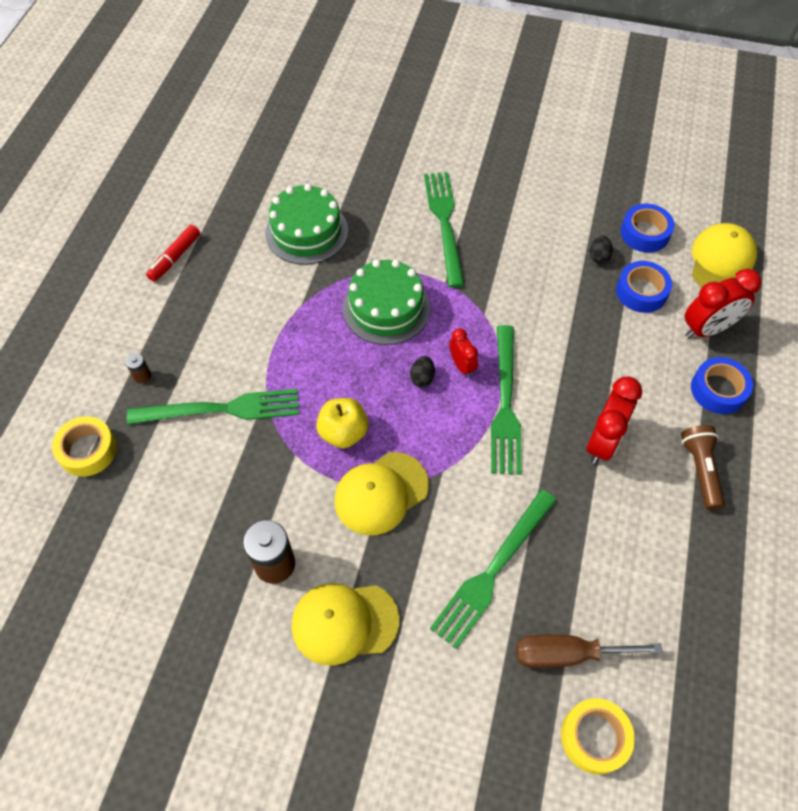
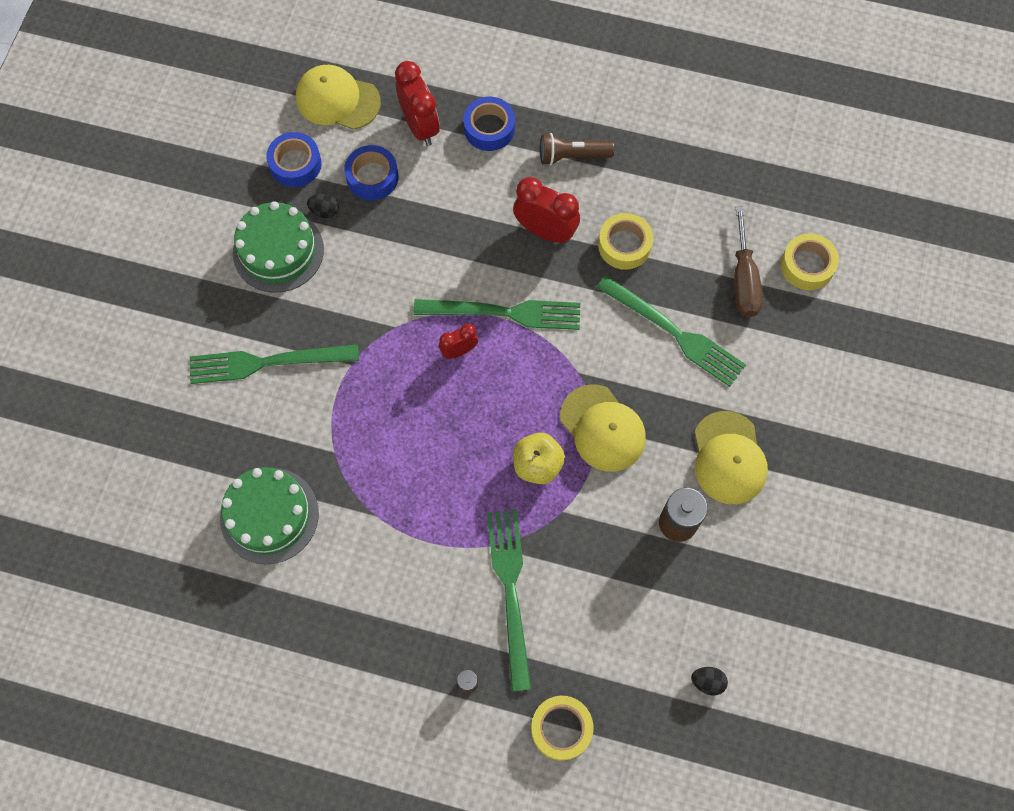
camera: 90 degrees left, 10 degrees up
red marker [146,225,200,282] -> none
green cake [343,259,430,345] -> green cake moved to [233,201,324,293]
black egg [410,356,435,387] -> black egg moved to [691,667,728,695]
none -> yellow tape [598,213,653,270]

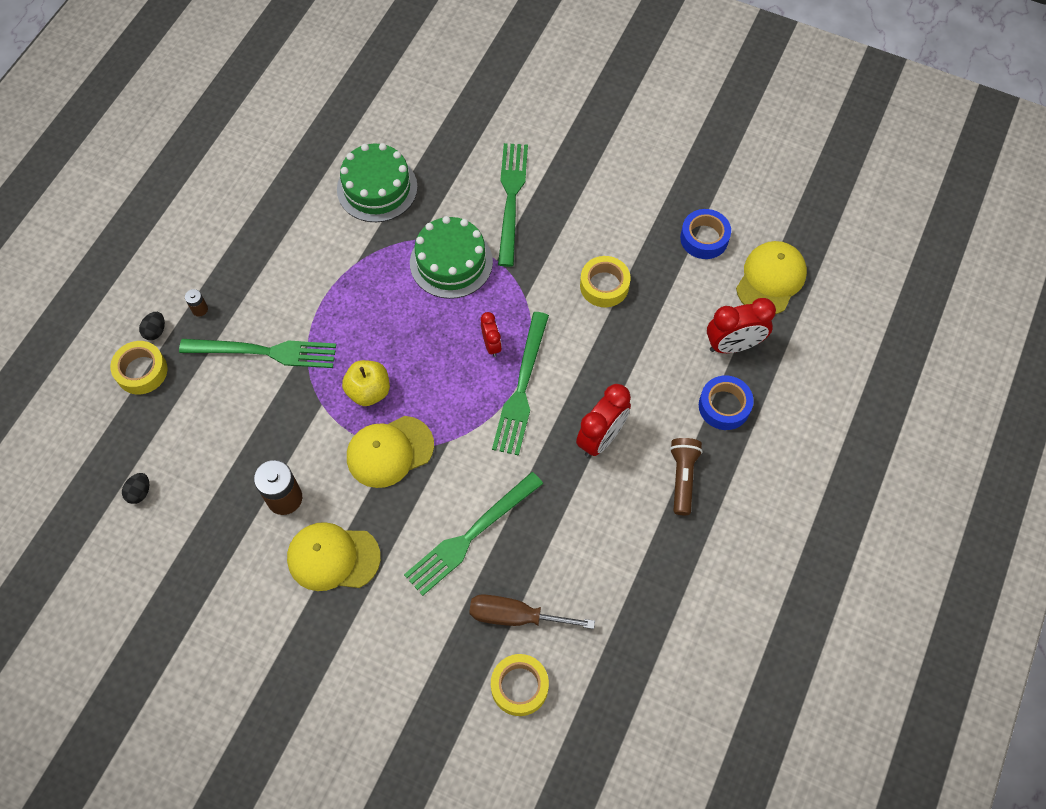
camera: 100 degrees right, 5 degrees down
green cake [233,201,324,293] -> green cake moved to [410,216,493,299]
black egg [307,194,339,218] -> black egg moved to [139,312,165,340]
blue tape [344,145,399,200] -> none
yellow tape [598,213,653,270] -> yellow tape moved to [580,256,630,307]

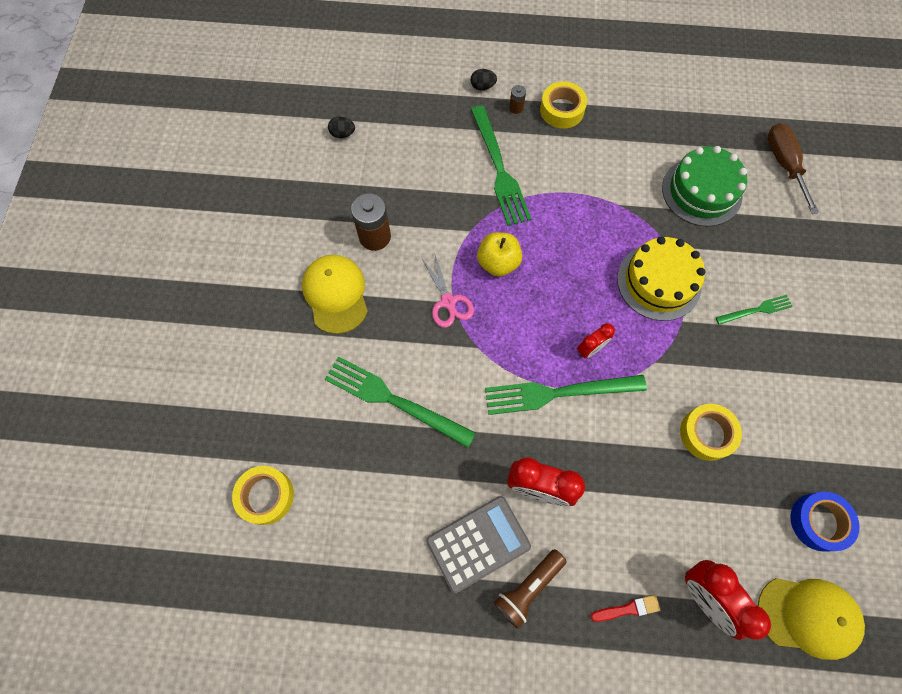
camera: 70 degrees right, 5 degrees up
yellow tape [110,341,168,394] -> yellow tape moved to [540,81,587,129]
yellow cap [347,416,434,488] -> pink scissors [421,252,474,328]
green cake [410,216,493,299] -> yellow cake [617,237,705,321]
brown screwdriver [469,594,595,629] -> brown screwdriver moved to [767,123,819,214]
green fork [498,143,528,267] -> green fork [716,295,793,325], size x0.52
brown flashlight [670,438,703,515] -> brown flashlight turned 150 degrees clockwise [494,549,567,629]
blue tape [699,375,754,430] -> red brush [590,595,660,622]
none -> grey calculator [426,496,531,593]

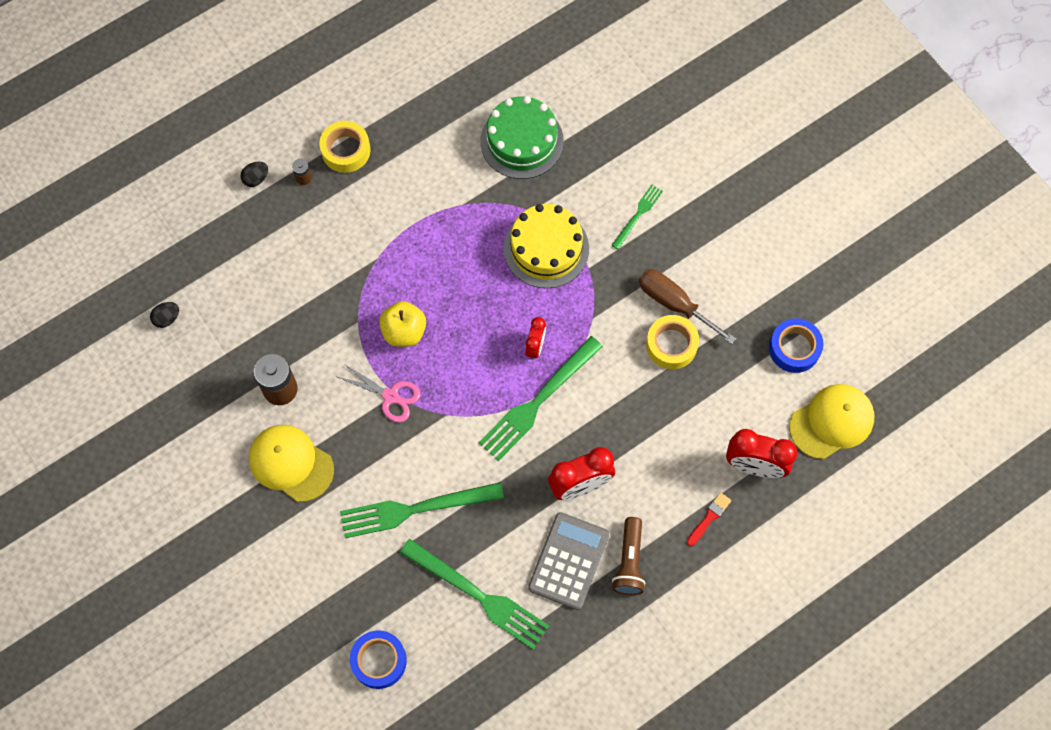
camera: 40 degrees left, 0 degrees up
yellow tape [232,466,294,525] -> blue tape [350,631,407,689]
green fork [471,106,531,226] -> green fork moved to [400,539,549,650]
brown screwdriver [767,123,819,214] -> brown screwdriver moved to [639,269,736,344]

